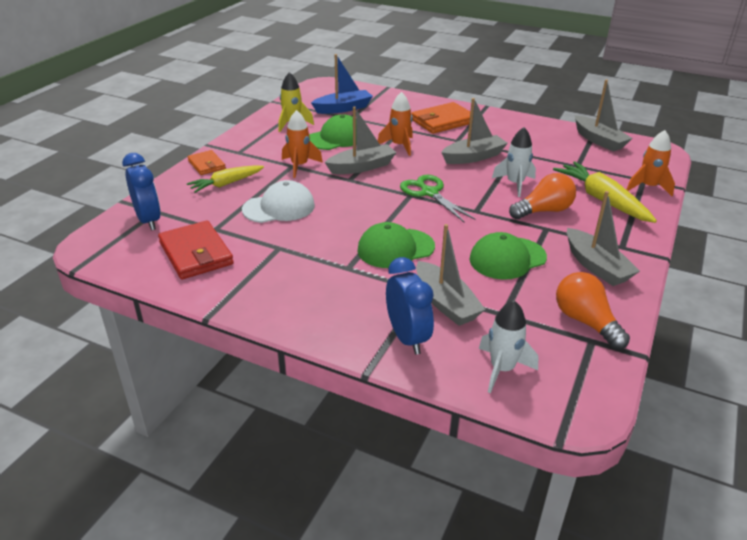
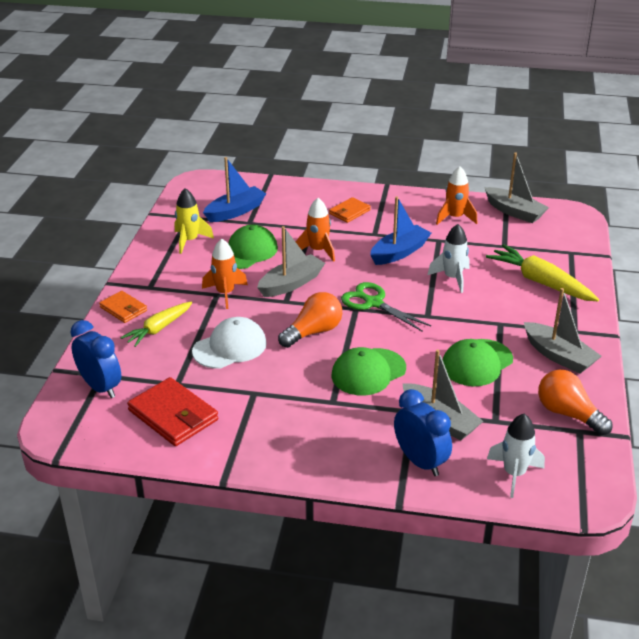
camera: 15 degrees left, 0 degrees up
orange wallet [411,102,473,134] -> orange wallet [329,197,371,223], size x0.60
grey boat [441,98,508,164] -> blue boat [370,196,431,265]
orange light bulb [509,173,576,219] -> orange light bulb moved to [278,292,342,348]
orange rocket [626,130,675,196] -> orange rocket moved to [436,166,477,225]

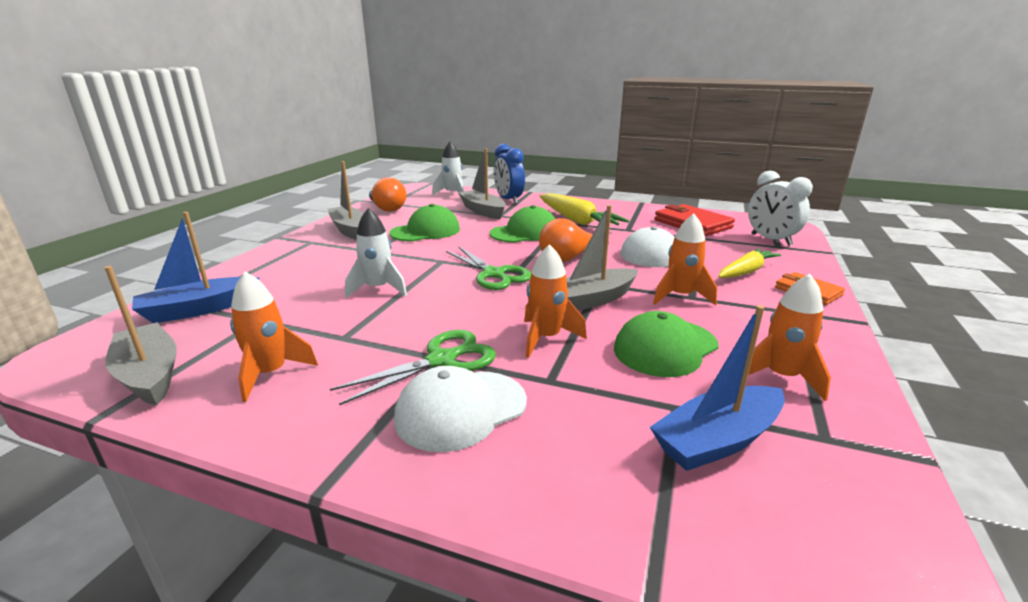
camera: 170 degrees left, 10 degrees down
blue clock [70,320,121,398] -> white clock [748,171,813,246]
yellow rocket [175,188,214,254] -> orange rocket [748,274,831,401]
orange wallet [329,197,371,223] -> white cap [394,366,527,452]
blue boat [370,196,431,265] -> blue boat moved to [132,212,259,323]
yellow carrot [486,244,599,301] -> yellow carrot moved to [540,193,629,225]
none -> green scissors [330,330,496,405]

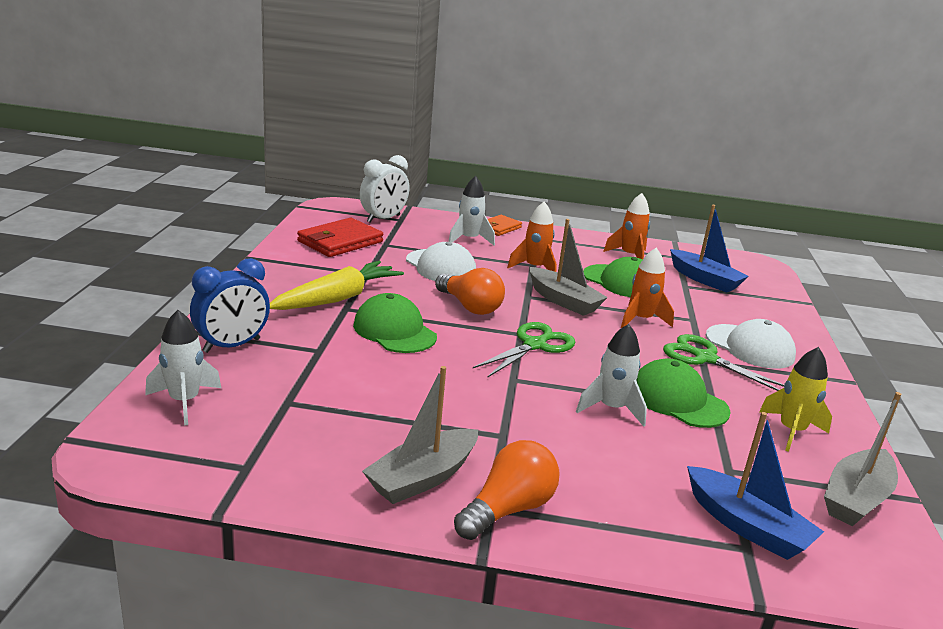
camera: 105 degrees left, 0 degrees up
orange rocket [230,272,318,402] -> yellow rocket [759,347,832,452]
orange light bulb [369,177,406,212] -> orange light bulb moved to [454,440,560,540]
green cap [390,204,460,241] -> green cap moved to [636,358,731,428]
grey boat [458,148,506,219] -> none
yellow carrot [718,248,781,278] -> white rocket [448,176,495,246]

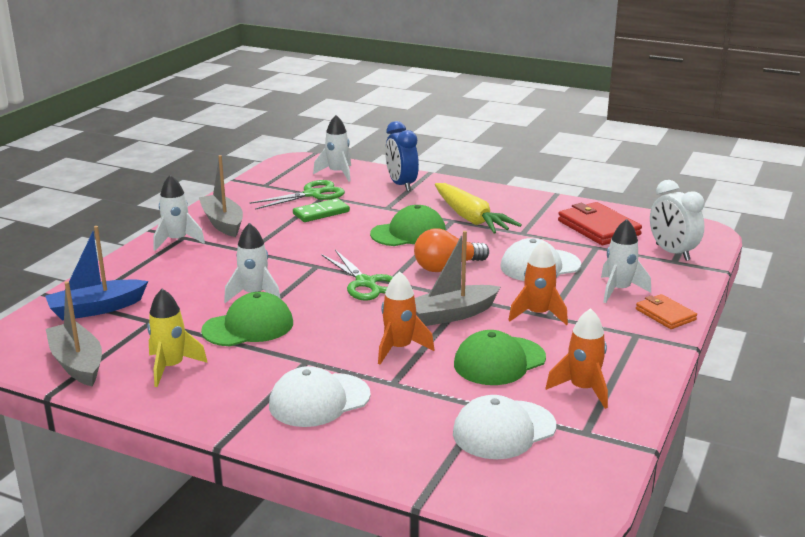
camera: 110 degrees right, 0 degrees up
orange light bulb [454,440,560,540] -> white rocket [154,175,205,251]
green scissors [663,334,784,391] -> green scissors moved to [249,180,345,210]
blue boat [670,205,749,293] -> white cap [453,395,556,459]
none -> green domino [293,198,350,222]

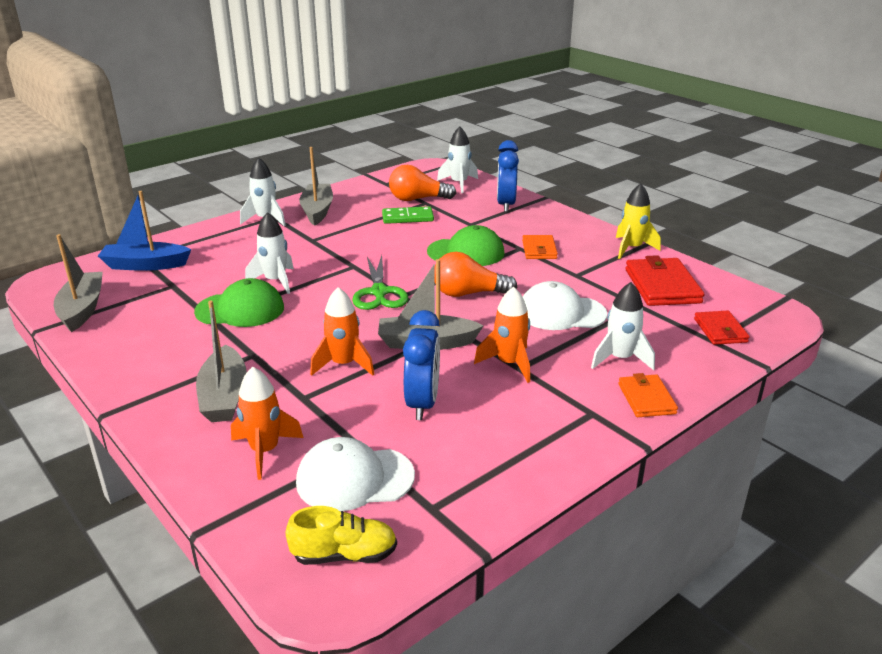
camera: 25 degrees right, 5 degrees up
yellow rocket [147,289,208,387] -> yellow rocket moved to [616,183,661,259]
green scissors [249,180,345,210] -> orange light bulb [389,165,456,201]
white cap [269,366,371,427] -> grey boat [196,301,247,422]
yellow carrot [435,183,522,234] -> orange wallet [522,235,558,259]
green cap [454,330,546,385] -> blue clock [403,310,440,420]
orange rocket [546,308,608,409] -> orange rocket moved to [231,367,304,480]
white clock [650,180,704,261] -> red wallet [694,311,750,345]
none -> yellow shoe [286,506,397,565]

